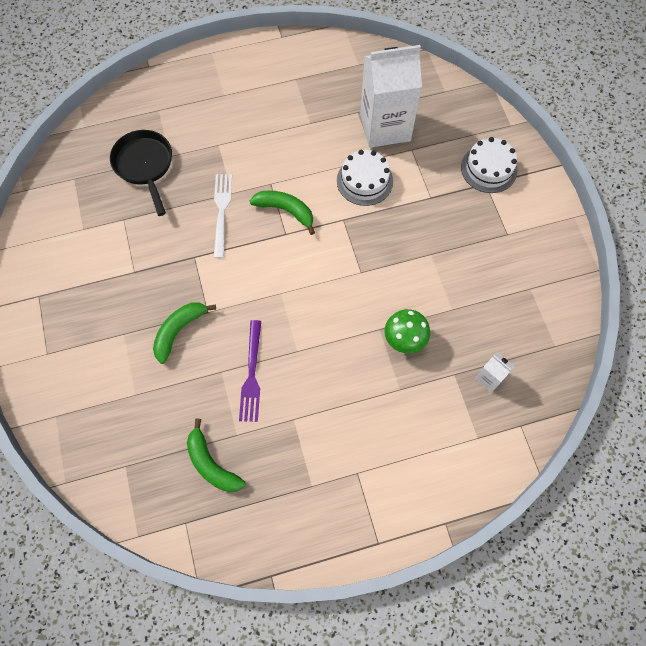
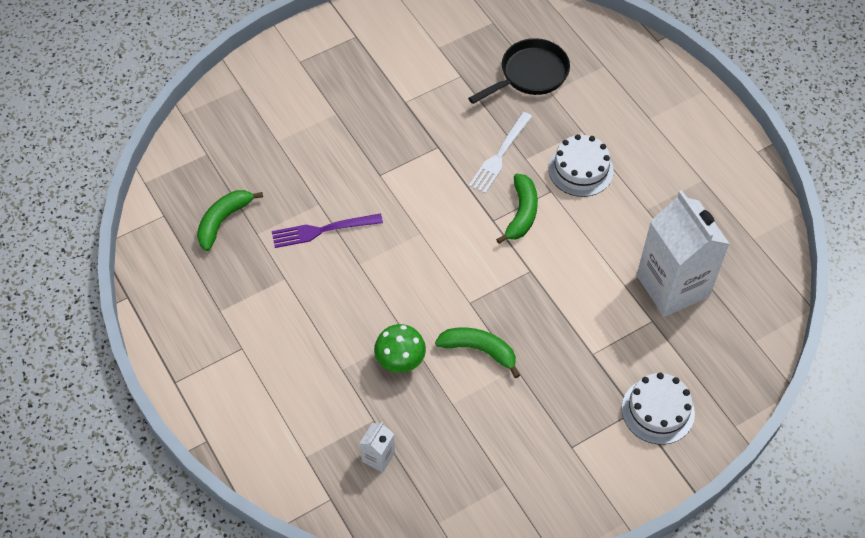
camera: 75 degrees right, 10 degrees down
green banana [153,302,216,364] -> green banana moved to [435,327,520,378]
white fork [214,174,232,258] -> white fork turned 135 degrees clockwise [469,112,532,194]
white cake [337,150,393,206] -> white cake moved to [549,134,614,197]

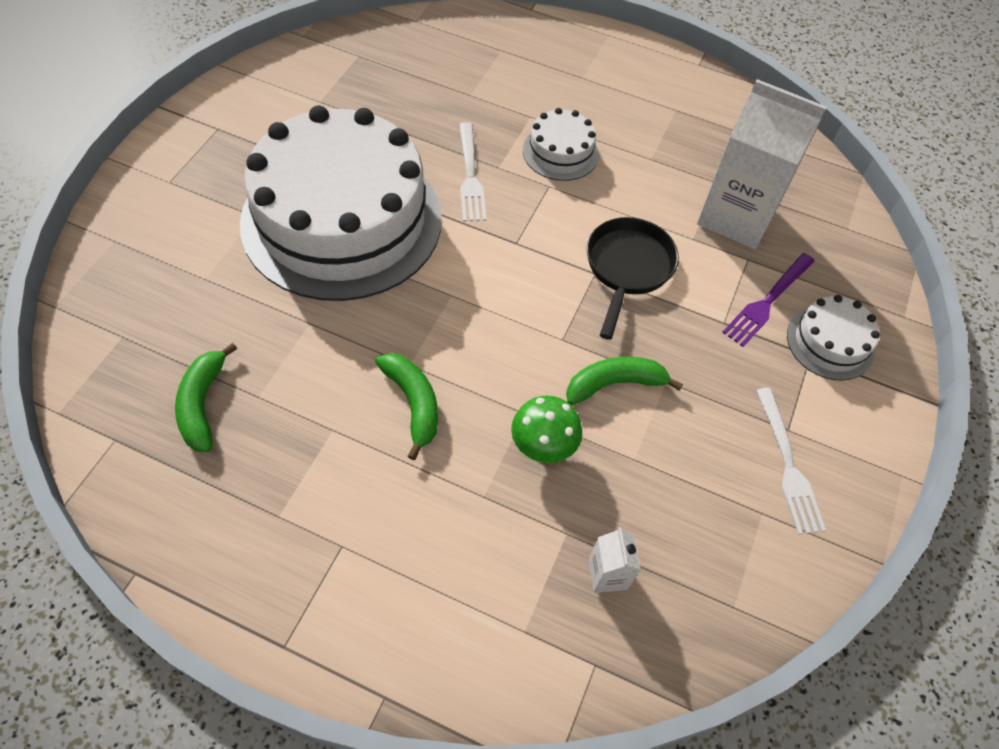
camera: 40 degrees left, 0 degrees up
purple fork [272,213,383,248] -> purple fork moved to [722,253,815,347]
black pan [468,38,570,104] -> black pan moved to [587,217,679,340]
green banana [496,174,538,244] -> green banana moved to [375,353,438,460]
none -> white cake [240,105,442,301]
none -> white fork [756,388,826,535]

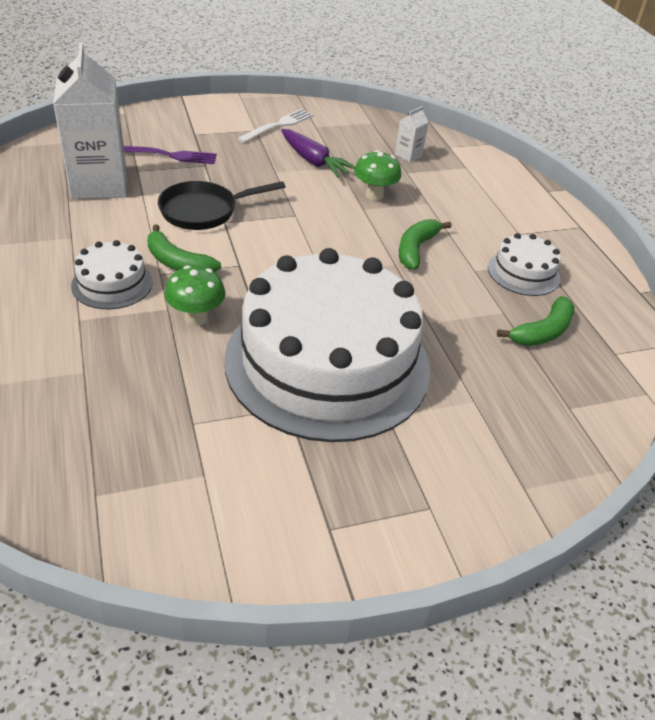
camera: 130 degrees left, 15 degrees down
white fork [459,122,487,222] -> green mushroom [164,265,226,326]
green banana [566,357,683,405] -> green banana moved to [147,224,221,272]
white cake [787,295,880,380] -> white cake moved to [488,233,561,296]
none -> purple carrot [281,129,356,178]

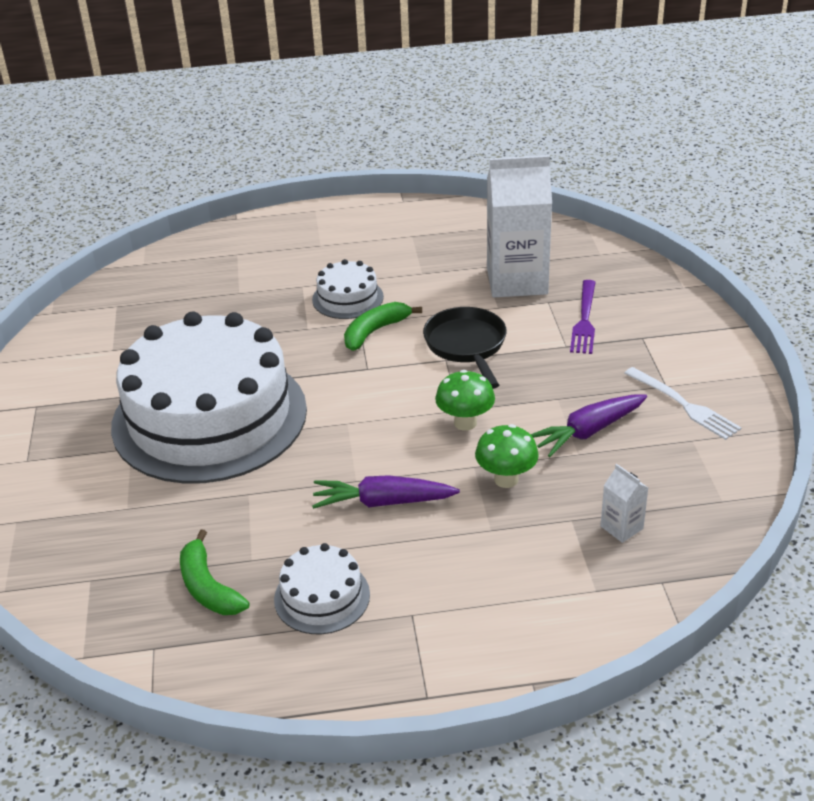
camera: 105 degrees right, 5 degrees down
green mushroom [164,265,226,326] -> green mushroom moved to [435,370,495,431]
green banana [399,219,452,270] -> purple carrot [312,475,460,509]

